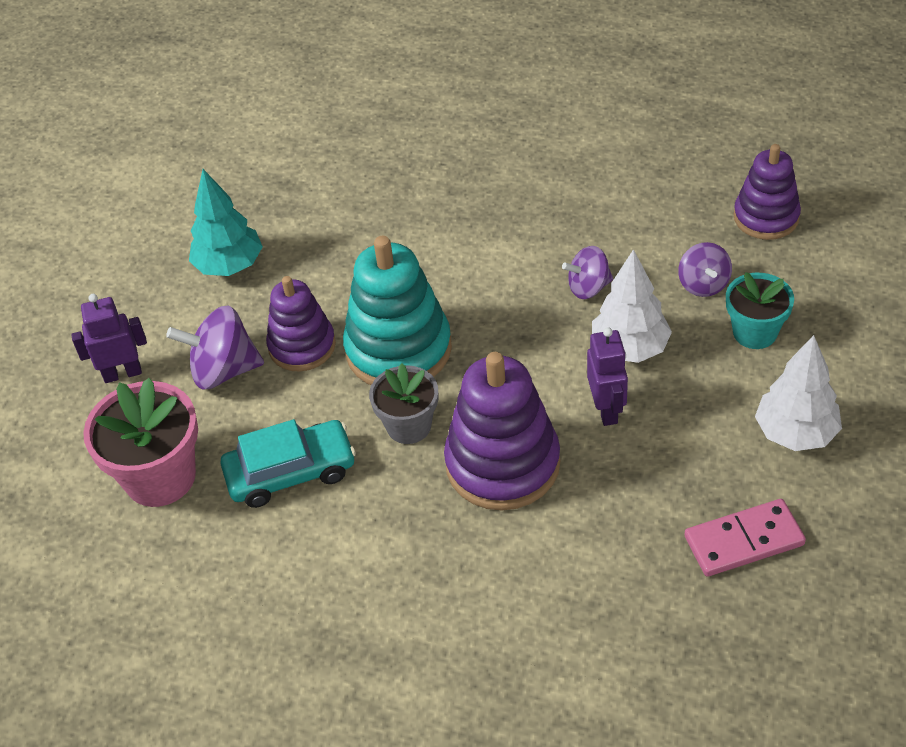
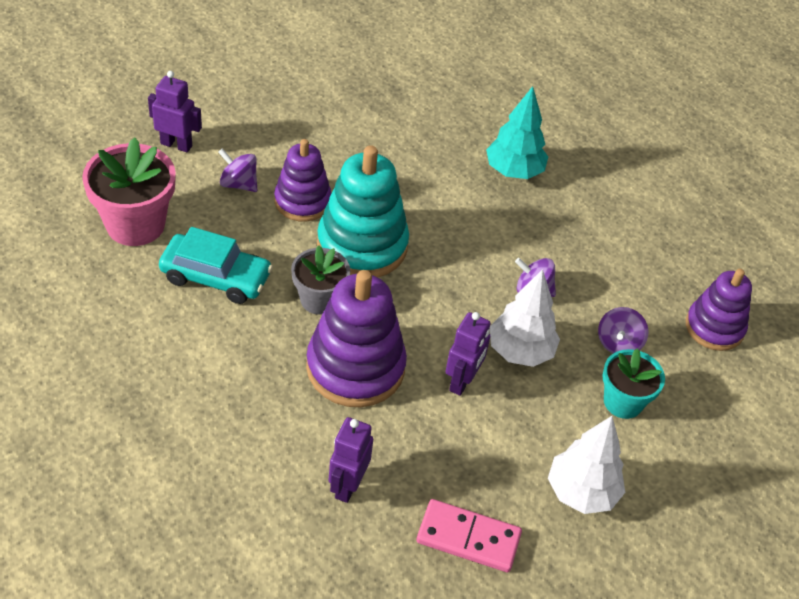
camera: 25 degrees right, 0 degrees up
purple spinning top [166,305,264,390] -> purple spinning top [218,148,257,192], size x0.64
turquoise tree [189,169,263,276] -> turquoise tree moved to [486,86,548,179]
none -> purple robot [328,417,373,503]

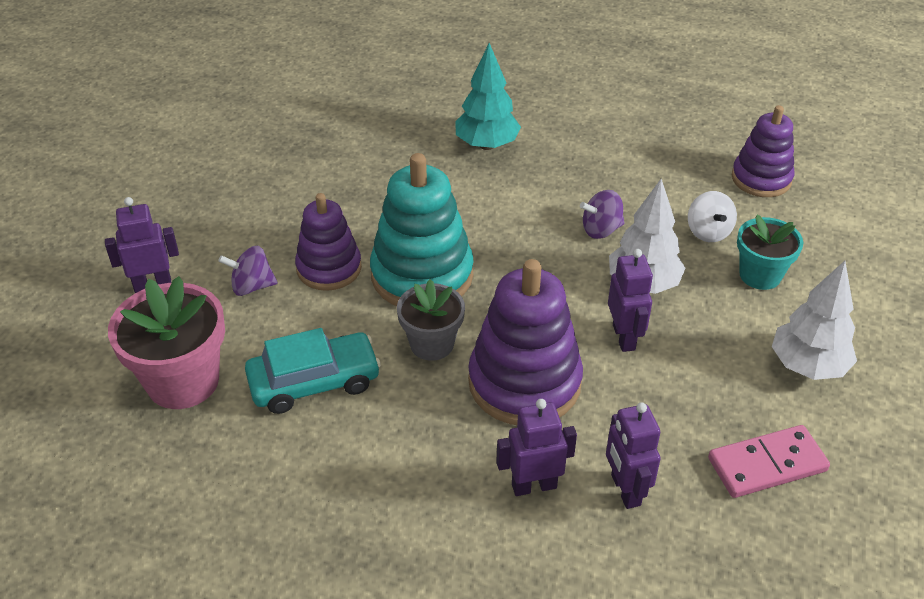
camera: 30 degrees left, 5 degrees down
purple spinning top [598,307,649,353] -> white spinning top [688,191,737,242]
none -> purple robot [496,399,577,496]

